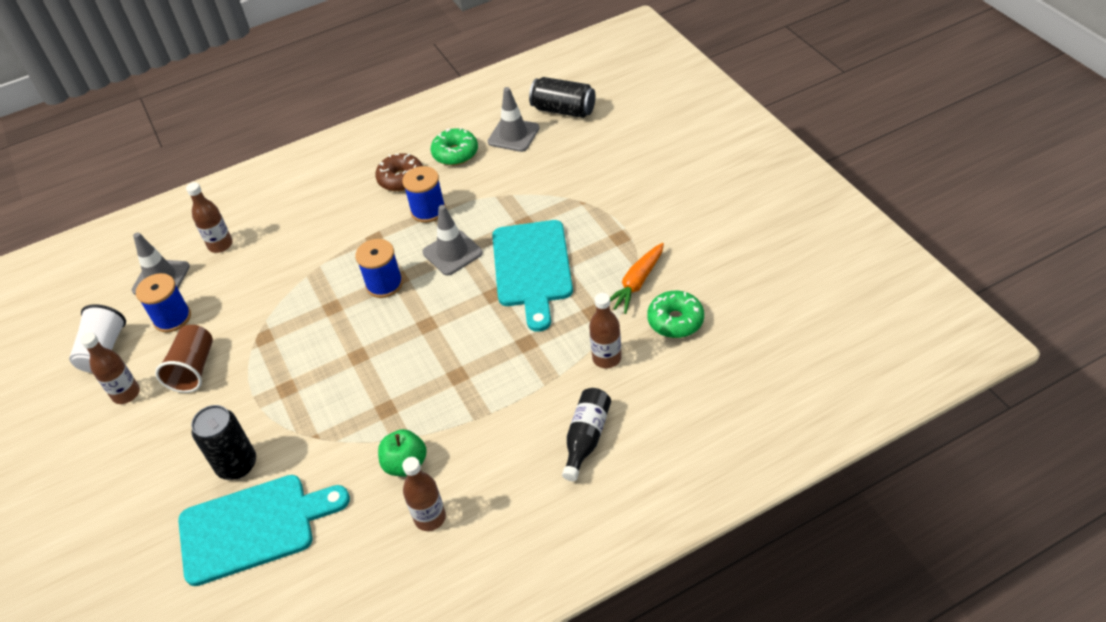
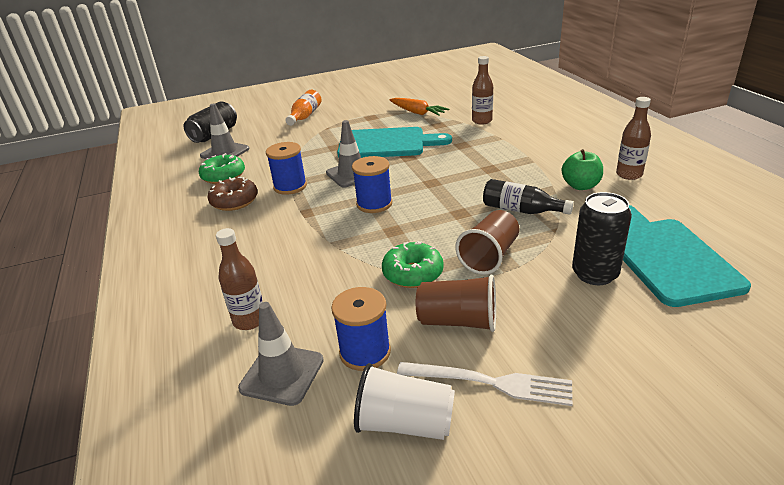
camera: 85 degrees left, 15 degrees down
brown bottle [81,332,140,404] -> white fork [397,362,573,406]
black bottle [562,388,611,481] -> black bottle moved to [483,179,574,215]
green donut [647,291,704,338] -> green donut moved to [382,241,444,288]
none -> orange bottle [285,90,321,126]
none -> brown cup [455,210,519,275]

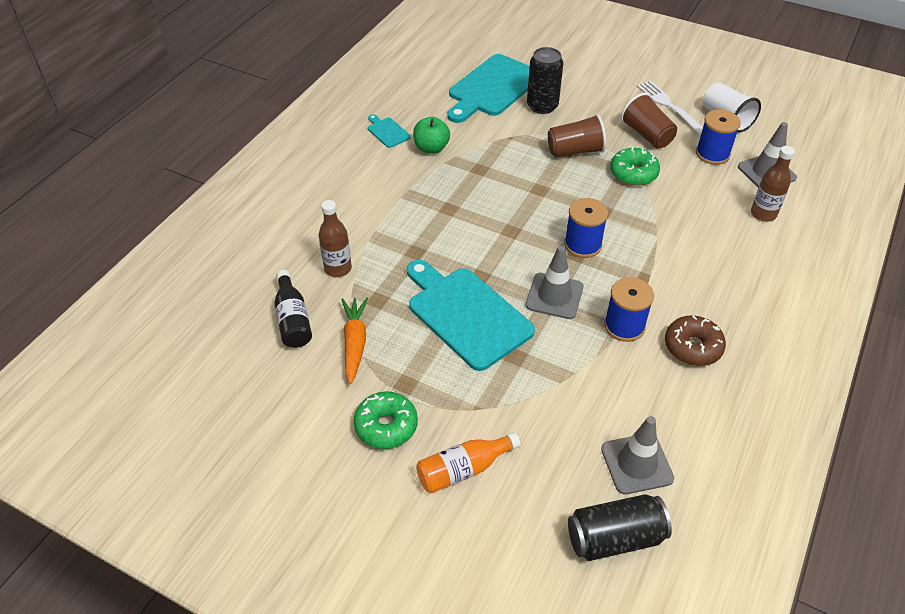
camera: 135 degrees left, 15 degrees up
green donut [199,153,245,184] -> green donut moved to [354,391,418,449]
black bottle [483,179,574,215] -> black bottle moved to [274,270,312,348]
brown bottle [616,97,651,180] -> turquoise cutting board [368,114,411,148]

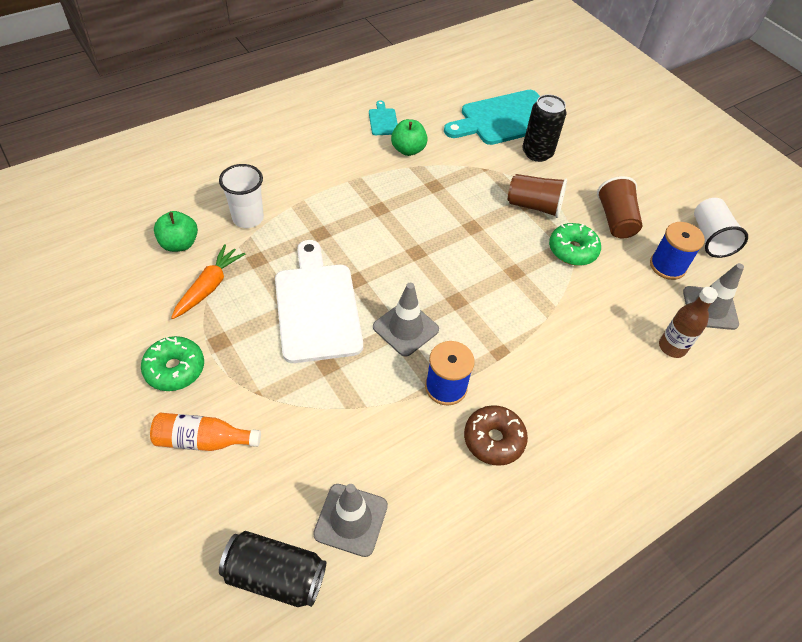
camera: 25 degrees right, 5 degrees up
black bottle [274,270,312,348] -> green apple [154,211,198,252]
brown bottle [319,200,352,277] -> white cup [219,164,264,228]
turquoise cutting board [407,260,535,371] -> white cutting board [275,240,363,363]
blue spool [564,198,608,258] -> none
white fork [637,81,703,136] -> none

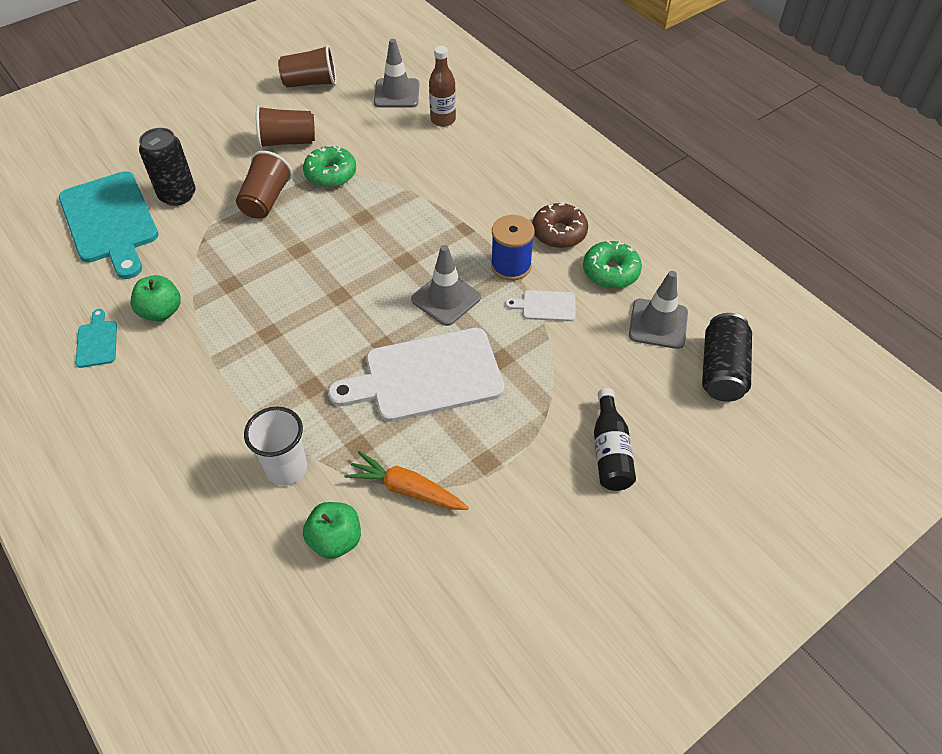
camera: 90 degrees left, 0 degrees up
green donut [141,336,204,391] -> green donut moved to [583,241,642,289]
orange bottle [150,413,261,451] -> black bottle [594,388,636,491]
turquoise cutting board [369,100,398,135] -> turquoise cutting board turned 90 degrees clockwise [76,309,117,368]
blue spool [650,222,705,280] -> none
white cup [694,198,748,258] -> brown cup [278,45,337,88]
none -> white cutting board [505,290,576,321]

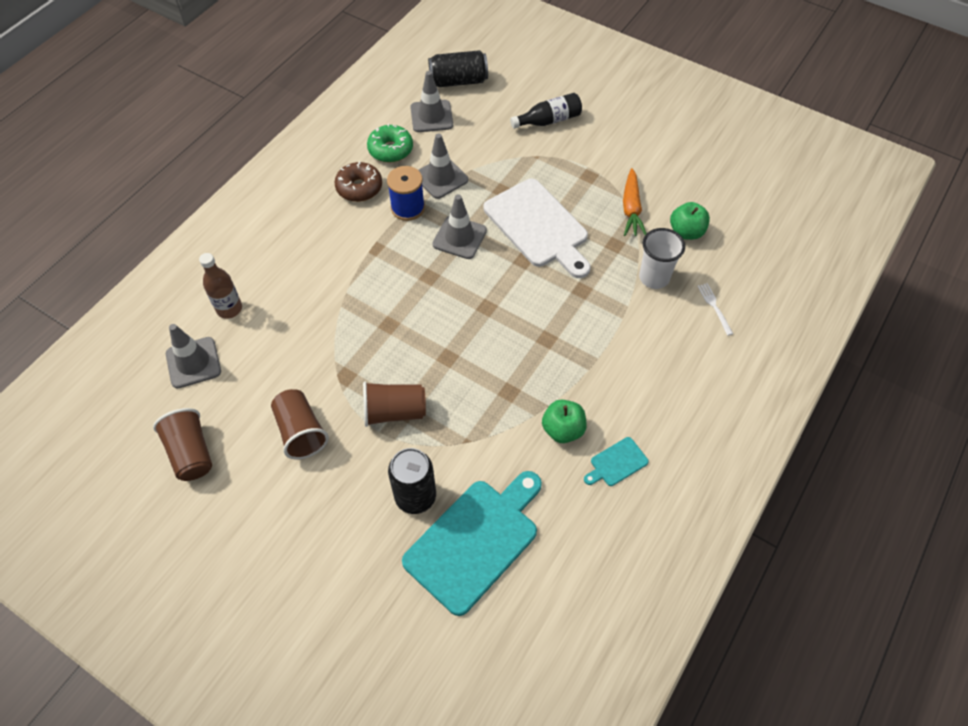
camera: 110 degrees left, 5 degrees up
green donut [303,145,356,188] -> none
white cutting board [505,290,576,321] -> grey traffic cone [418,133,468,199]
none -> white fork [698,283,733,336]

